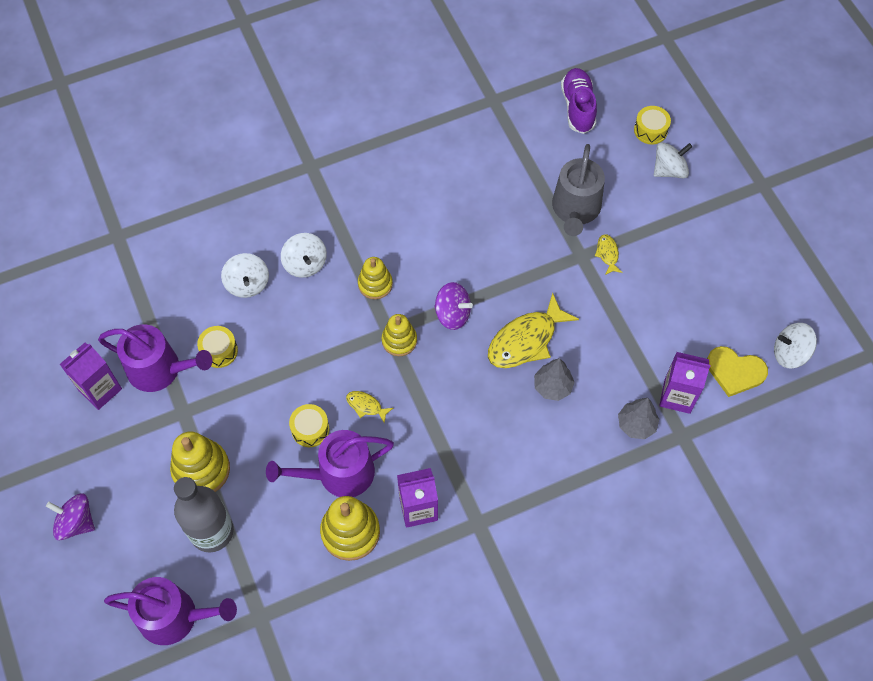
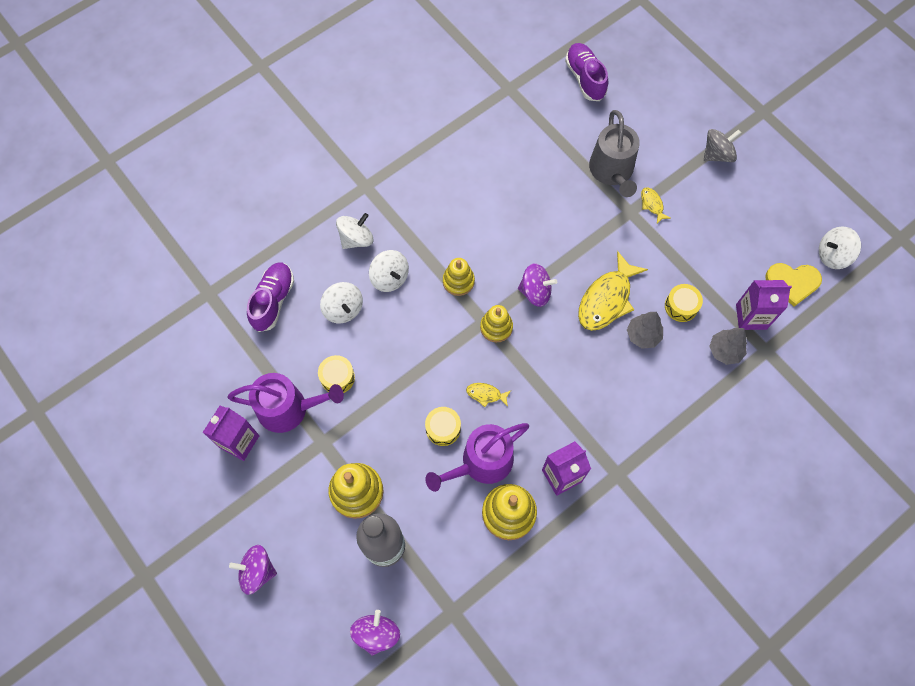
camera: 15 degrees left, 5 degrees up
purple watering can [104,577,237,645] -> purple spinning top [350,610,400,656]
yellow drum [634,106,671,144] -> yellow drum moved to [665,284,703,322]
white spinning top [654,142,692,178] -> white spinning top moved to [336,213,373,249]
none -> purple shoe [247,263,294,332]
none -> grey spinning top [704,129,741,162]

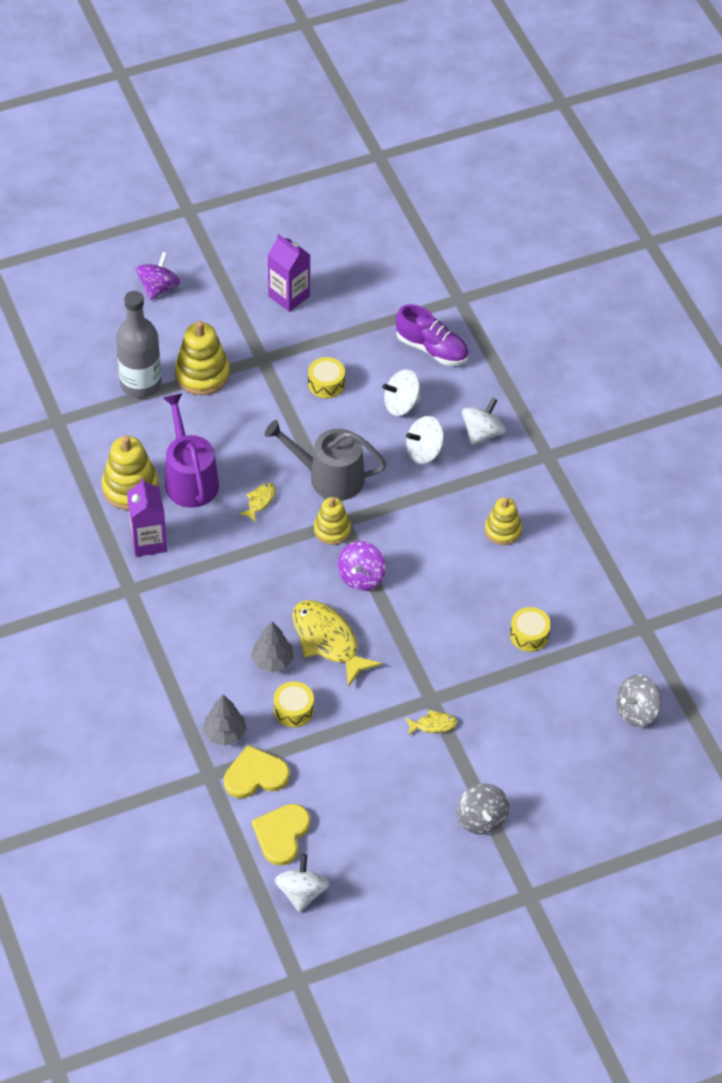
camera: 105 degrees right, 15 degrees down
purple watering can [227,373,344,433] -> none
white spinning top [336,213,373,249] -> white spinning top turned 120 degrees counterclockwise [462,398,505,445]
purple spinning top [350,610,400,656] -> none
yellow drum [425,407,461,446] -> yellow drum moved to [510,607,551,652]
yellow stacking toy [443,258,475,296] -> yellow stacking toy moved to [485,497,522,545]
purple shoe [565,43,608,101] -> grey spinning top [616,675,661,727]
grey watering can [589,110,640,197] -> grey watering can moved to [265,420,387,501]
purple carton [736,280,792,330] -> yellow heart [224,745,290,798]

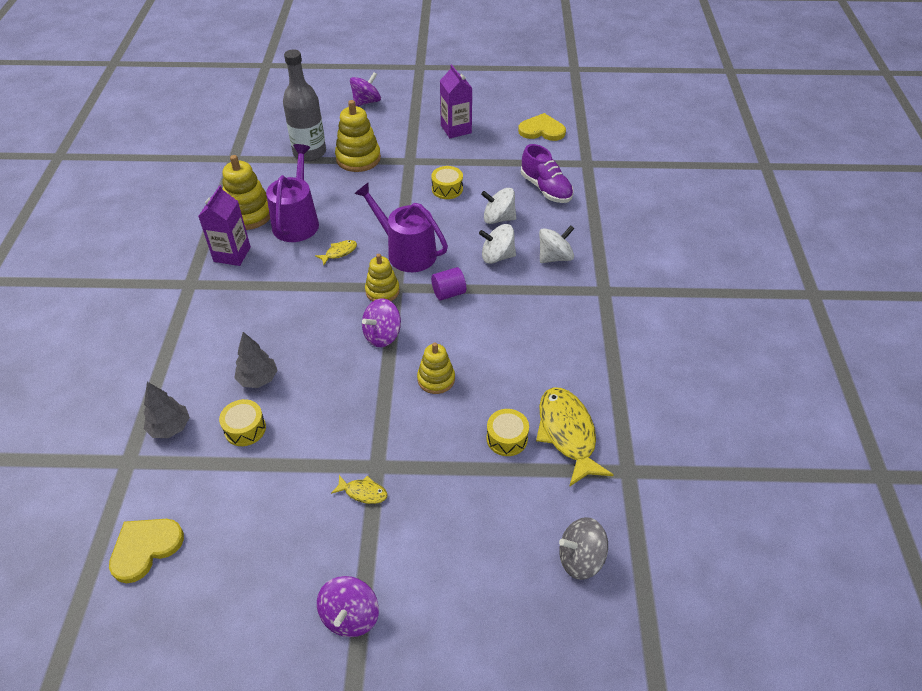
camera: 25 degrees right, 5 degrees down
yellow heart [224,745,290,798] -> yellow heart moved to [518,113,566,141]
grey watering can [265,420,387,501] -> purple watering can [354,183,448,272]
white spinning top [275,854,329,912] -> none
yellow fish [292,600,382,687] -> yellow fish moved to [536,388,614,487]
grey spinning top [457,784,509,835] -> purple spinning top [317,576,379,637]
yellow stacking toy [485,497,522,545] -> yellow stacking toy moved to [417,342,455,394]
none -> purple cylinder [431,267,466,301]

